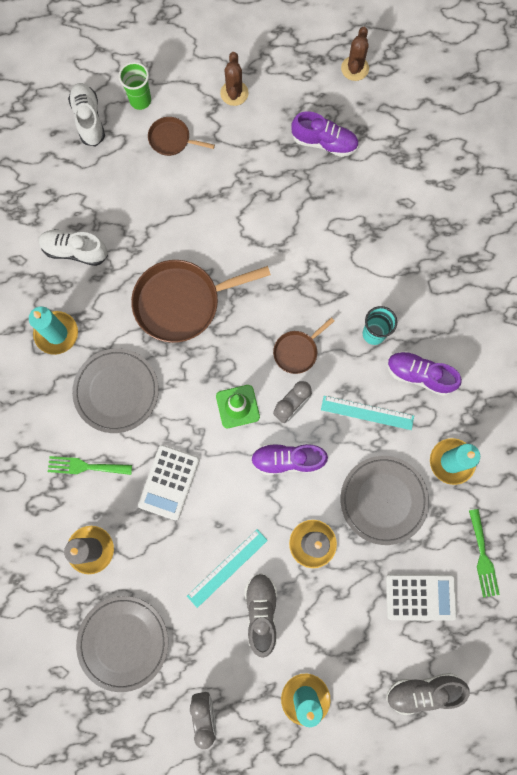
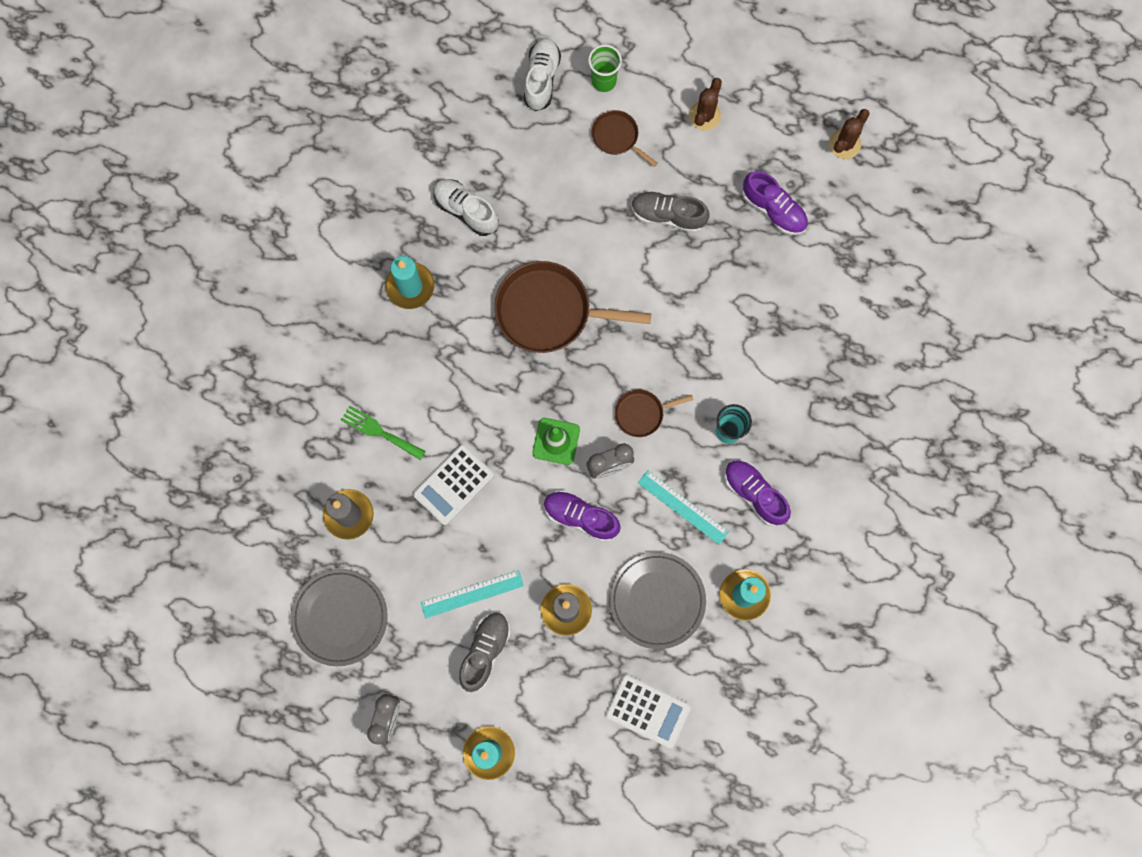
camera: 25 degrees right, 0 degrees up
grey plate [72,349,159,433] -> none
grey shoe [386,673,470,715] -> grey shoe moved to [631,191,709,233]
green fork [469,509,500,597] -> none

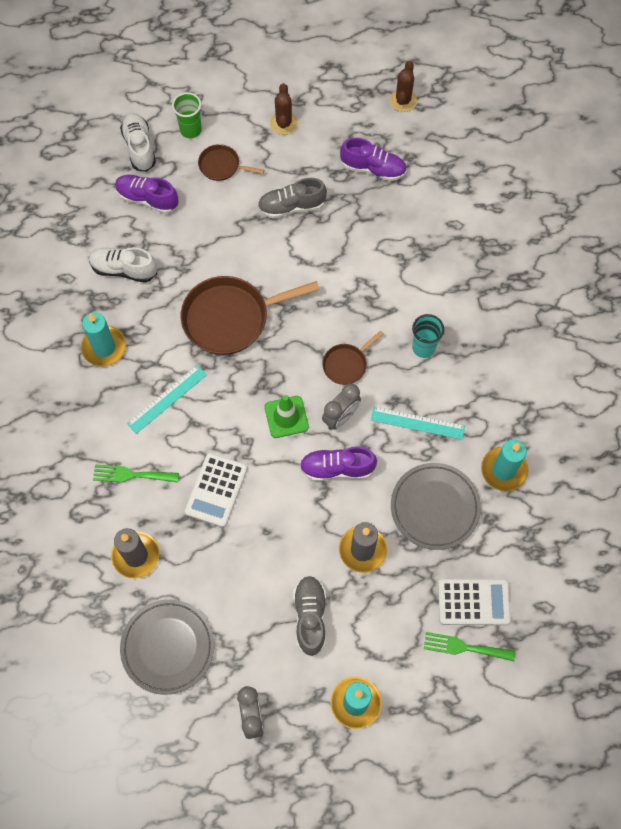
camera: 25 degrees left, 10 degrees down
turquoise ruler [420,570,524,618] -> turquoise ruler moved to [127,365,207,434]
purple shoe [724,460,791,526] -> purple shoe moved to [115,175,178,214]
none -> green fork [424,632,515,661]

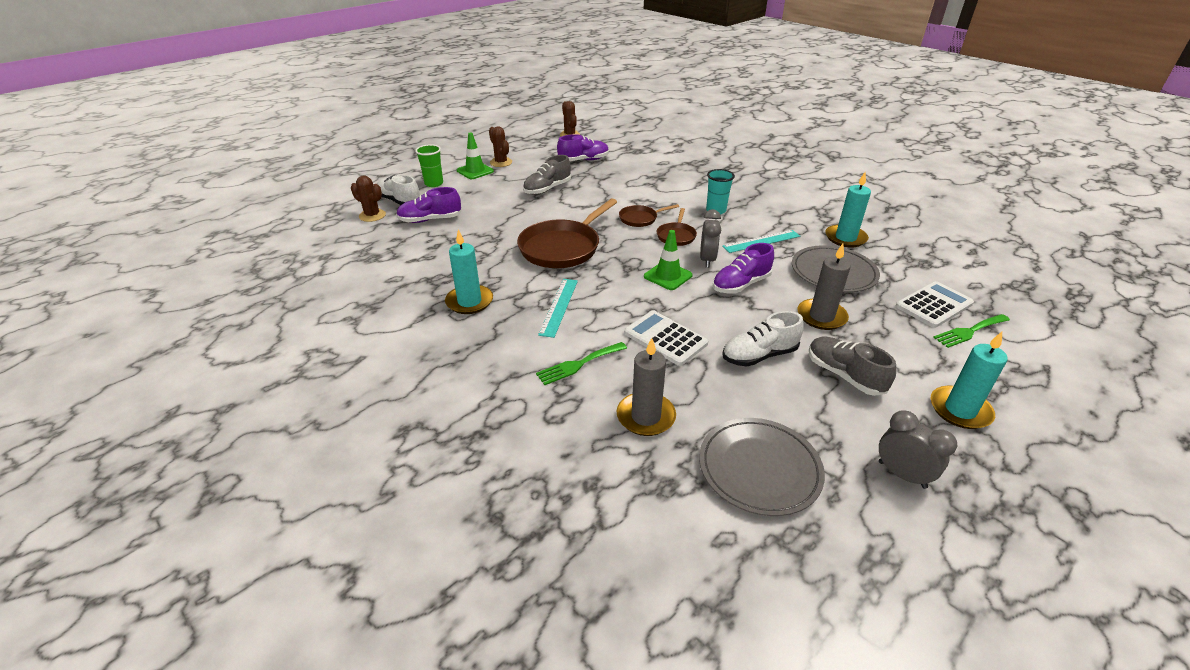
camera: 35 degrees left, 30 degrees down
white shoe [89,247,157,283] -> white shoe moved to [722,311,804,366]
white calculator [185,453,247,527] -> white calculator turned 150 degrees clockwise [624,310,708,366]
brown pan [198,144,264,181] -> brown pan moved to [619,204,679,227]
none -> brown cactus [351,176,386,222]
none -> green traffic cone [457,132,494,179]

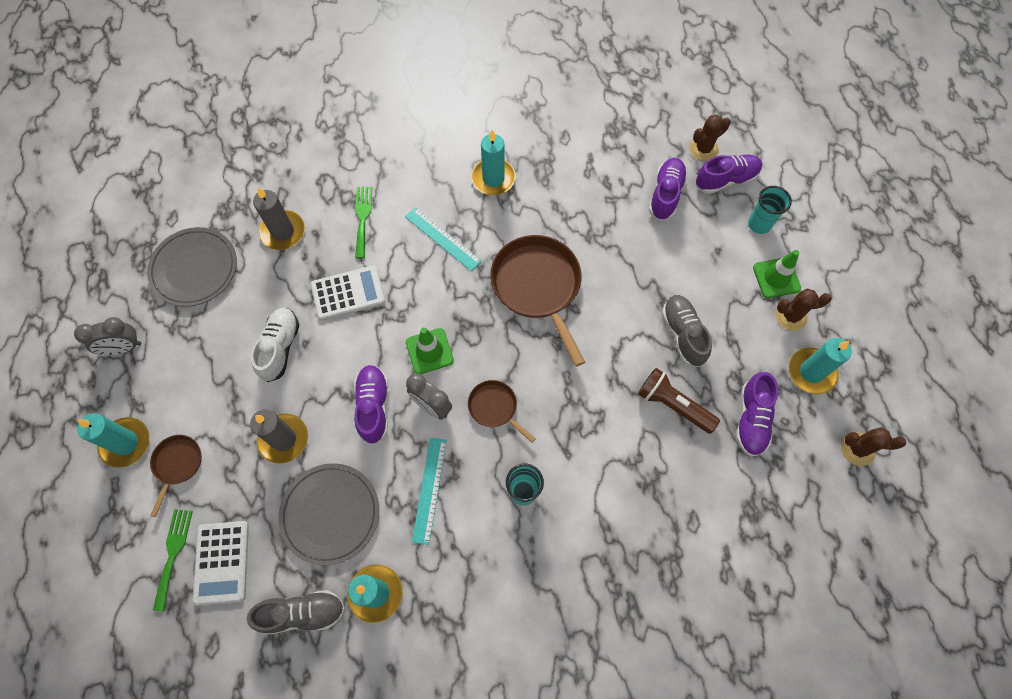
camera: 120 degrees right, 30 degrees up
white shoe [377,175,420,205] -> purple shoe [696,154,762,194]
green cup [415,144,443,187] -> turquoise cup [748,186,792,234]
brown pan [619,204,679,227] -> brown pan moved to [150,435,202,517]
grey shoe [809,337,896,396] -> grey shoe moved to [247,590,345,634]
none -> brown flashlight [638,368,720,434]
none -> turquoise candle [789,338,852,394]

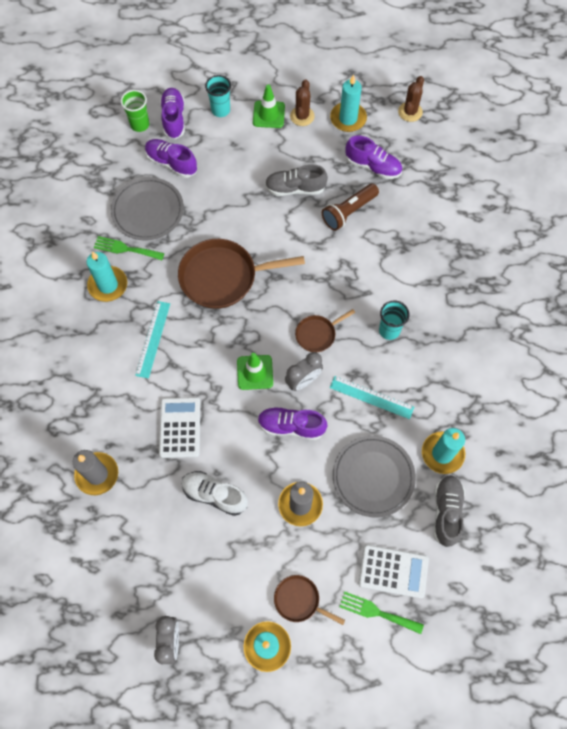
camera: 75 degrees left, 0 degrees up
grey plate [147,227,237,307] -> grey plate moved to [111,177,184,240]
green fork [355,187,372,258] -> green fork moved to [94,236,164,260]
turquoise ruler [405,207,482,271] -> turquoise ruler turned 45 degrees counterclockwise [135,301,170,379]
brown cactus [689,115,730,161] -> green cup [121,90,149,132]

